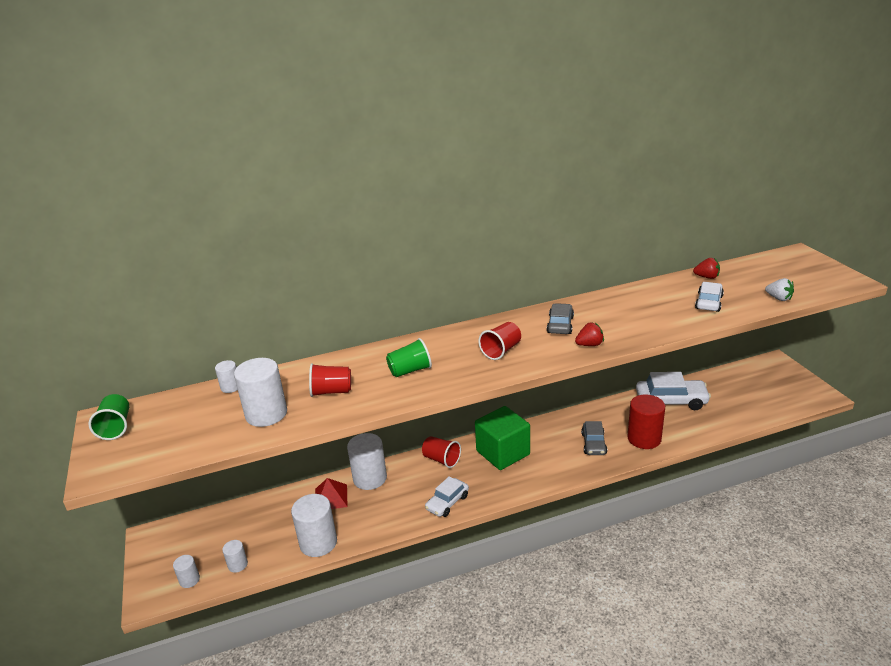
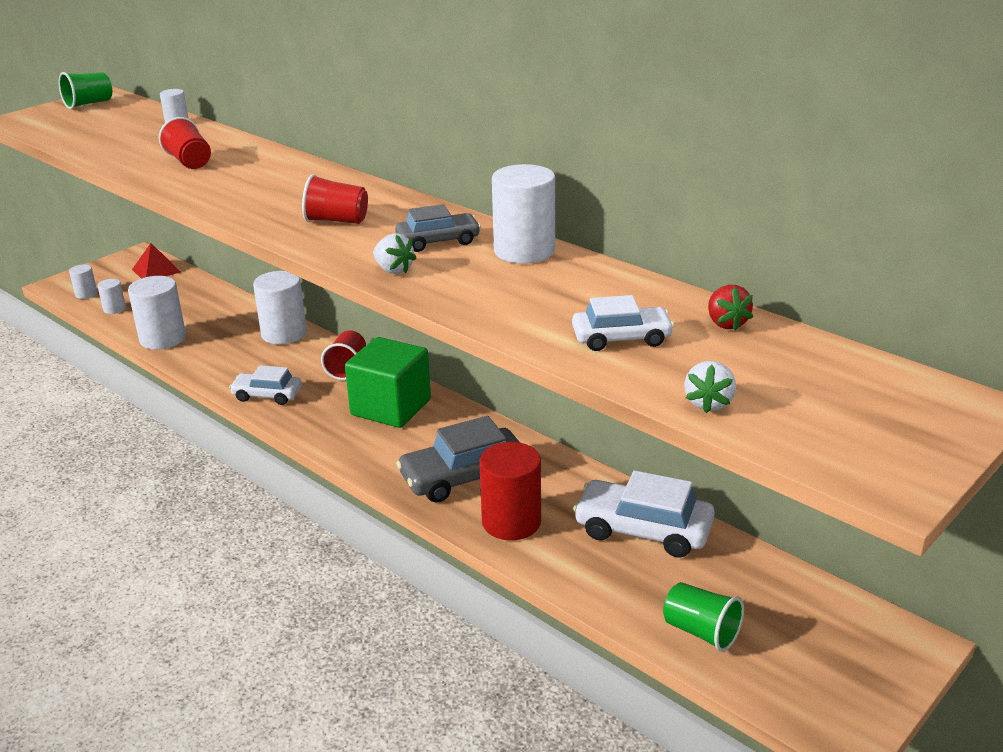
camera: 60 degrees right, 0 degrees up
white cylinder [234,358,287,427] -> white cylinder moved to [492,164,555,264]
red pyramid [315,478,348,509] -> red pyramid moved to [132,243,181,278]
green cup [386,338,432,377] -> green cup moved to [663,582,744,652]
red strawberry [575,323,604,346] -> white strawberry [373,233,416,274]
grey car [581,421,607,455] -> grey car [396,416,520,503], size x1.62
white car [636,372,711,410] -> white car turned 135 degrees clockwise [573,470,715,558]

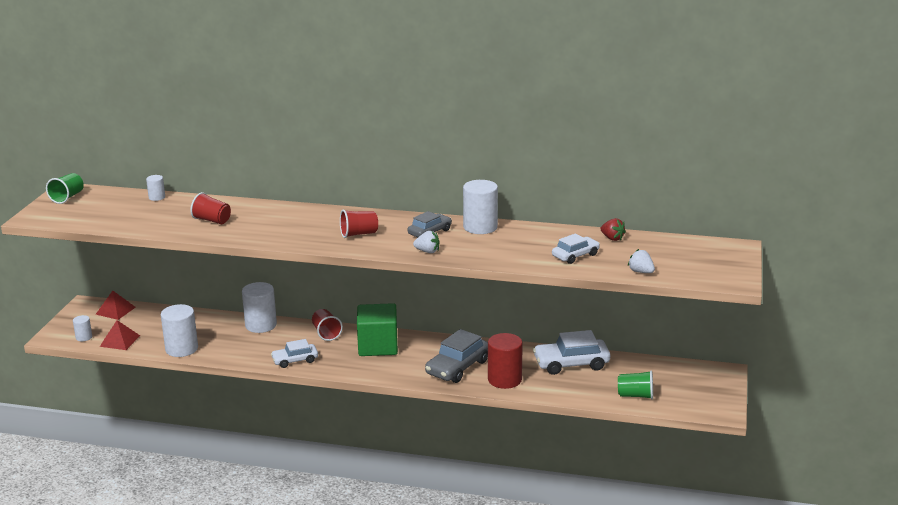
camera: 30 degrees left, 5 degrees down
white cylinder [97,279,126,314] -> red pyramid [100,320,140,350]
white strawberry [684,361,736,413] -> white strawberry turned 150 degrees clockwise [628,249,655,273]

